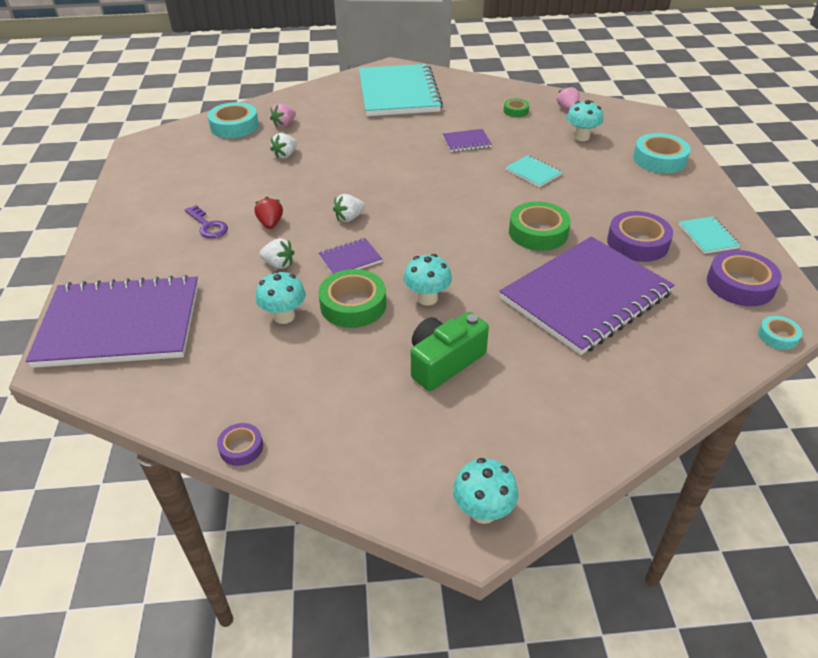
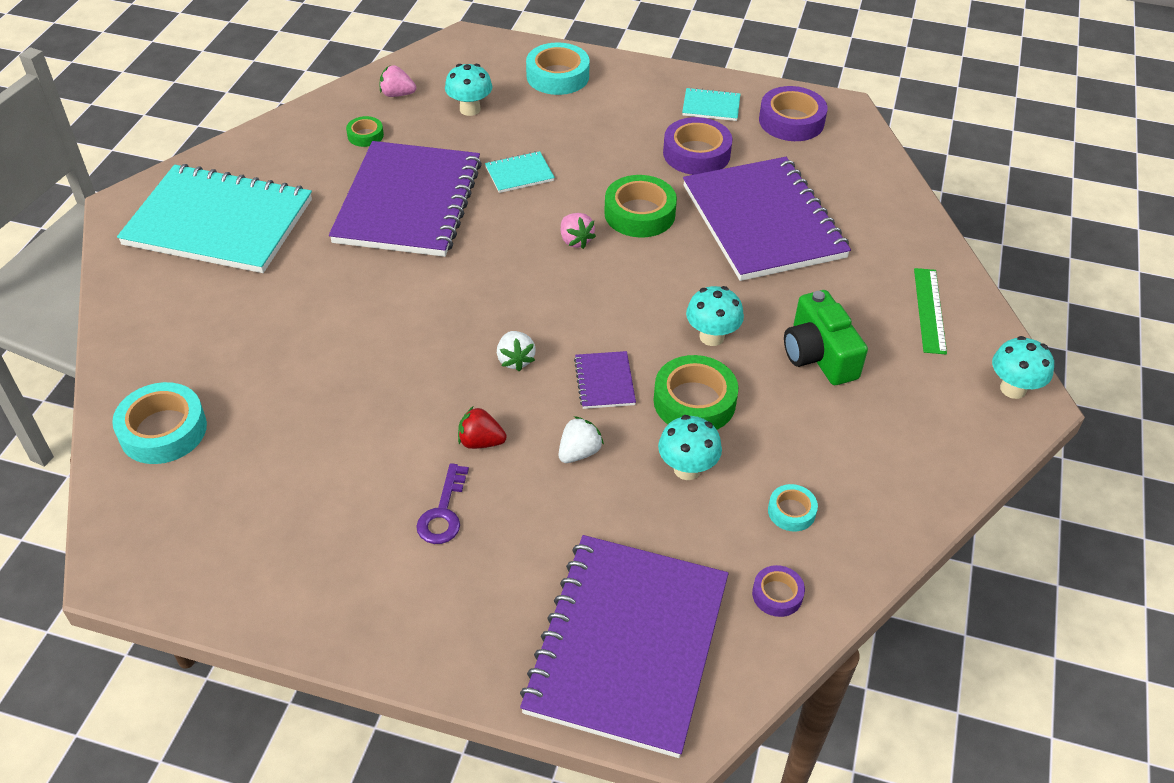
camera: 70 degrees left, 5 degrees up
purple key [185,205,228,238] -> purple key turned 120 degrees clockwise [416,463,469,544]
purple tape [217,423,263,466] -> purple tape moved to [752,565,805,617]
pink strawberry [270,103,296,128] -> pink strawberry moved to [561,213,596,249]
white strawberry [270,133,297,159] -> none
purple notebook [443,129,492,152] -> purple notebook [329,141,482,257], size x2.49
turquoise tape [758,316,802,350] -> turquoise tape moved to [768,484,818,531]
none -> green ruler [914,268,947,354]

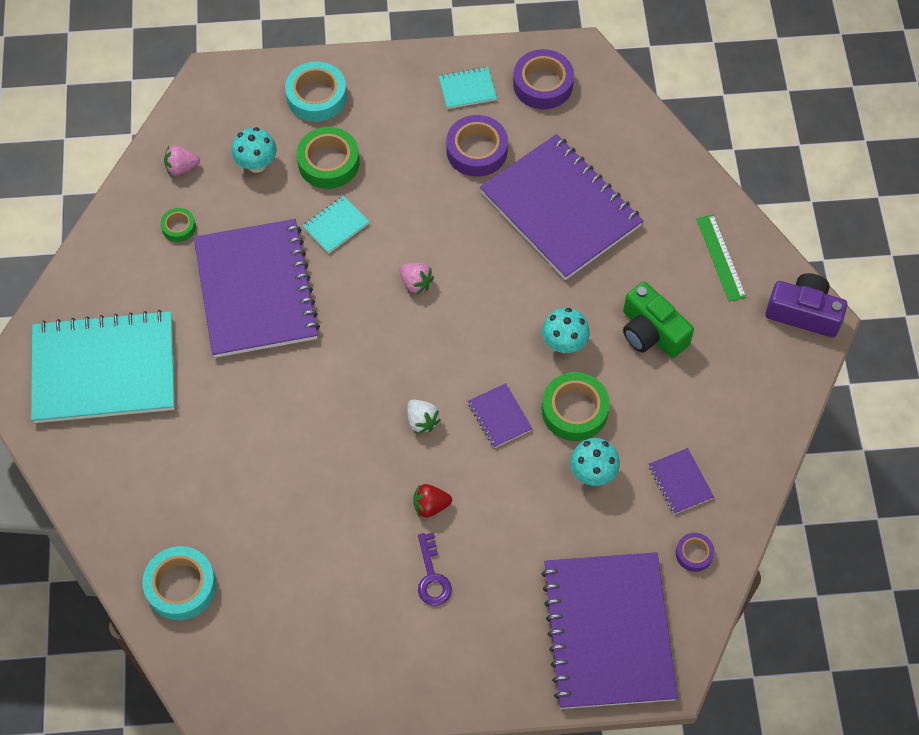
camera: 20 degrees left, 15 degrees up
white strawberry [558,416,604,463] -> none
green tape [604,175,677,238] -> green tape moved to [297,127,360,189]
turquoise tape [768,484,818,531] -> purple notebook [649,448,714,514]
turquoise mushroom [992,336,1054,399] -> purple camera [765,273,847,337]

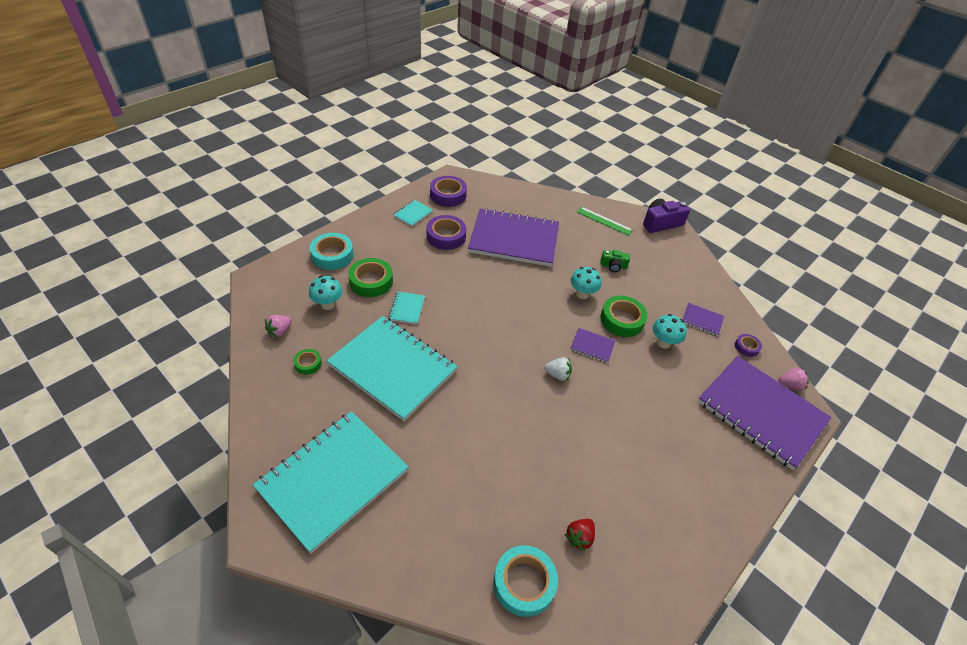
camera: 45 degrees left, 15 degrees down
purple notebook [194,219,320,358] -> turquoise notebook [327,316,458,421]
pink strawberry [399,263,434,295] -> pink strawberry moved to [778,367,809,391]
red strawberry [413,484,452,518] -> red strawberry moved to [565,519,595,551]
purple key [418,533,452,606] -> none
green camera [623,281,694,358] -> green camera [601,250,630,272], size x0.59

